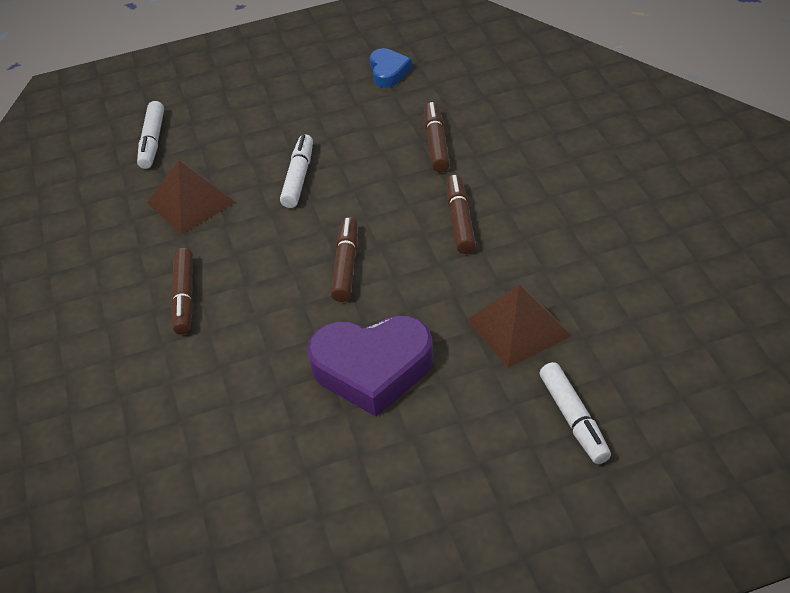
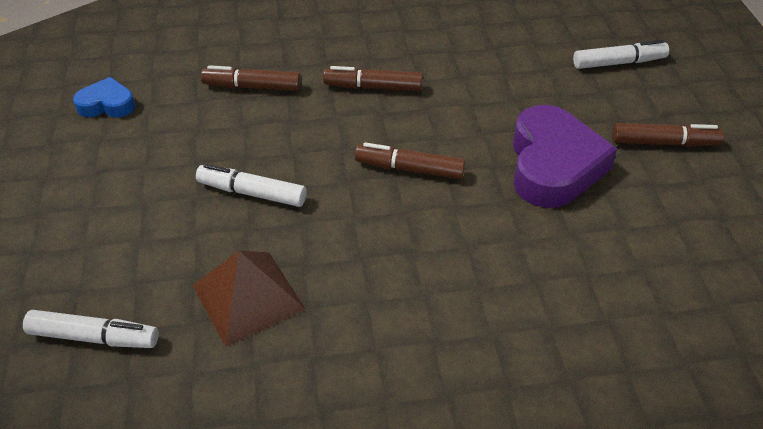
camera: 85 degrees left, 0 degrees up
brown marker [171,248,193,334] -> brown marker moved to [612,123,724,147]
brown pyramid [467,285,571,368] -> none

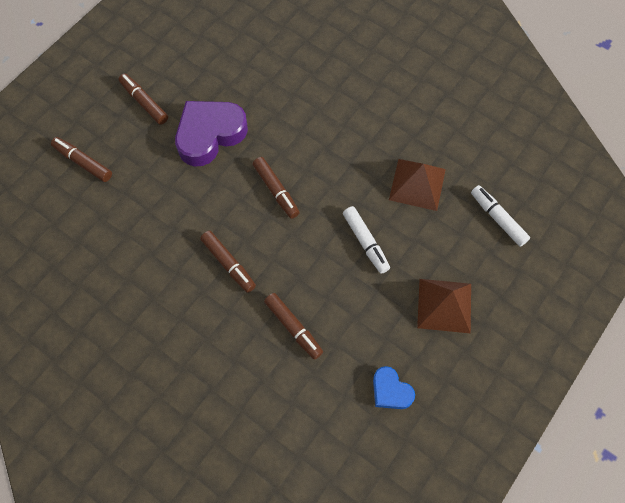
camera: 135 degrees left, 20 degrees up
white marker [573,40,669,69] -> brown marker [51,137,112,182]
none -> brown pyramid [417,279,471,333]

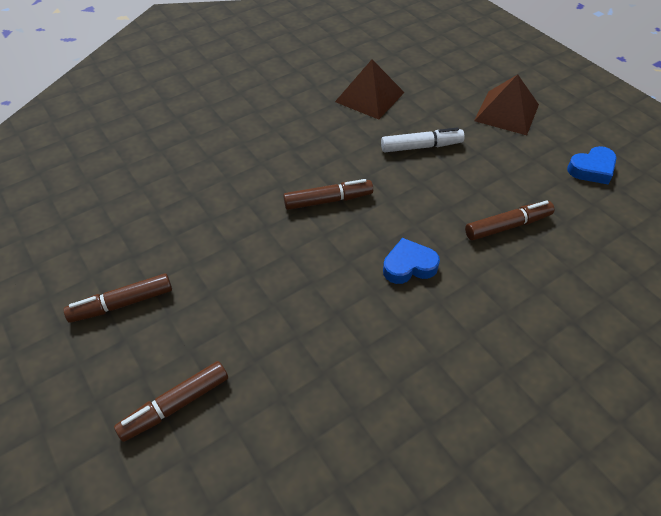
camera: 70 degrees left, 15 degrees down
purple heart [175,101,248,166] -> none
brown marker [200,231,256,293] -> blue heart [383,238,440,284]
white marker [471,185,530,247] -> none

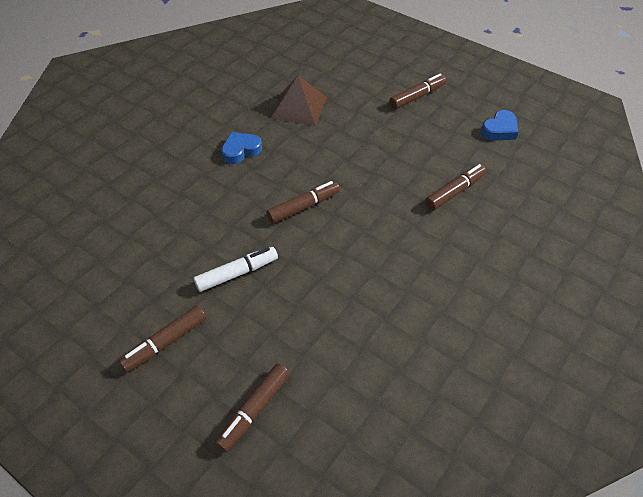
camera: 20 degrees left, 0 degrees up
white marker [381,127,465,152] -> white marker moved to [194,247,278,292]
blue heart [383,238,440,284] -> blue heart moved to [221,132,262,164]
brown pyramid [474,75,539,135] -> brown marker [389,74,446,109]

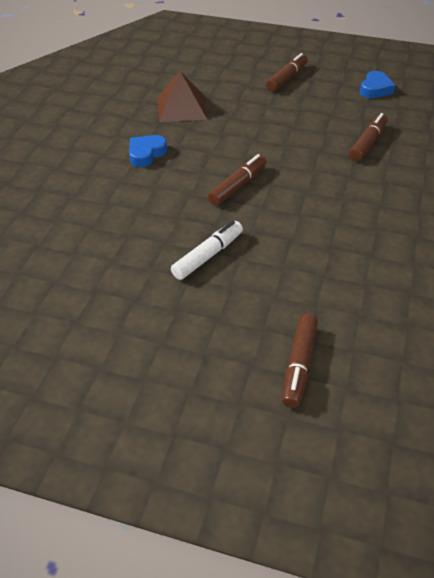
camera: 20 degrees left, 5 degrees down
brown marker [119,306,206,372] -> none

